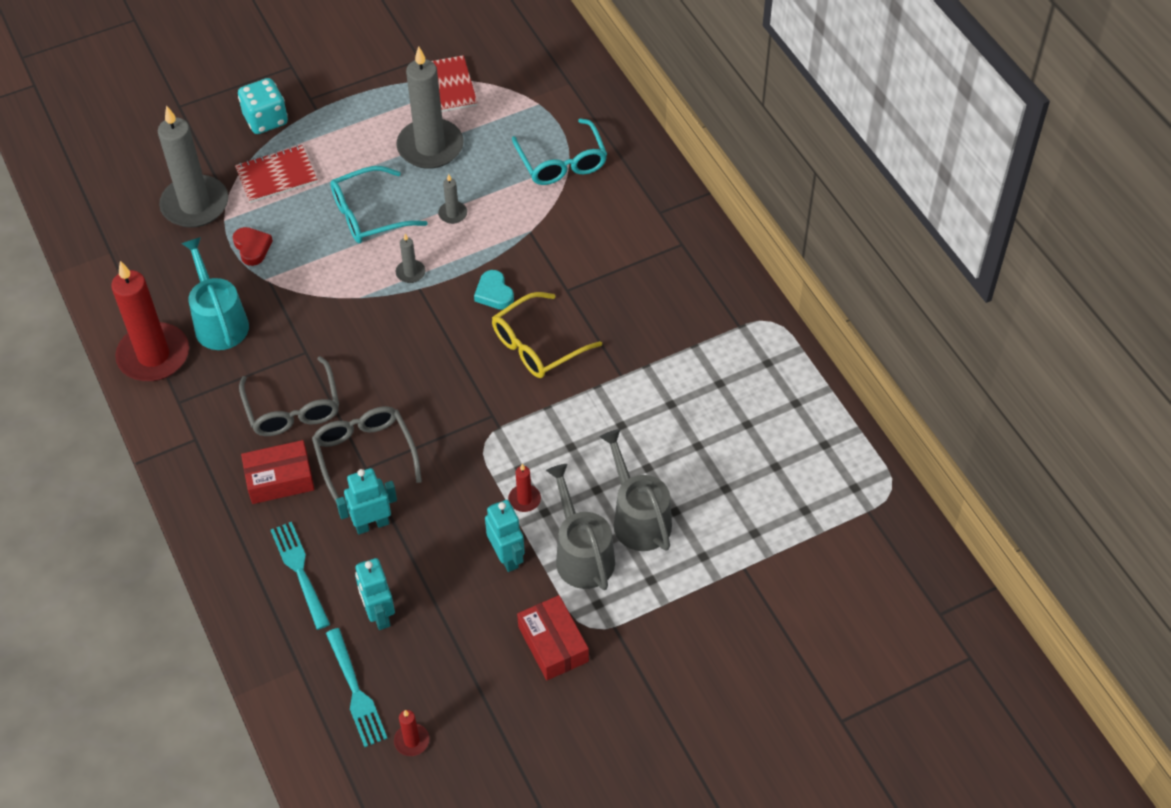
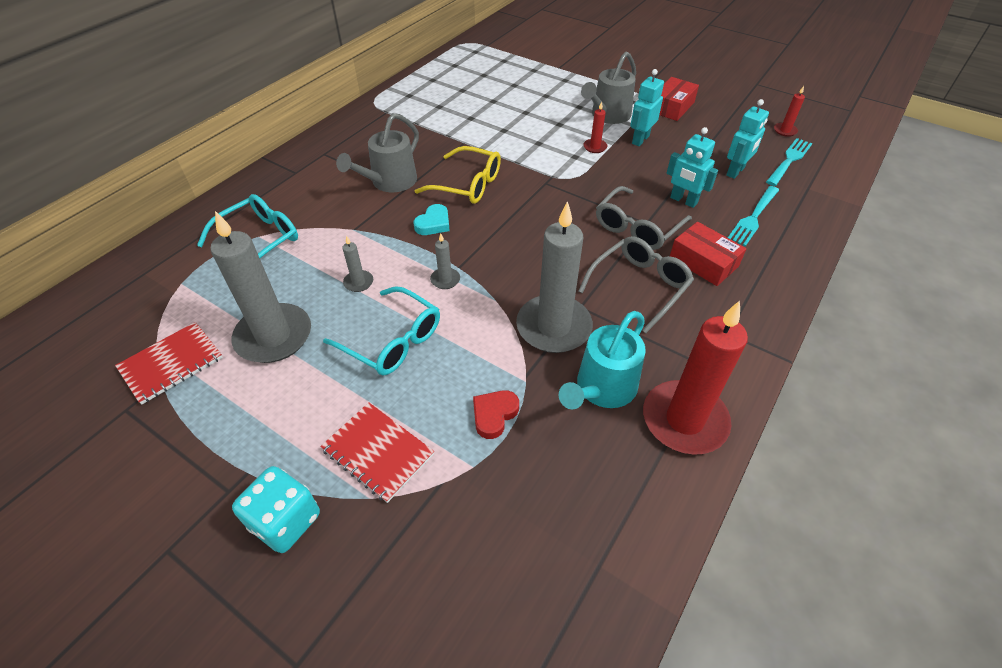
camera: 120 degrees left, 5 degrees down
grey candle [158,105,228,228] -> grey candle moved to [516,201,593,353]
grey watering can [600,429,672,551] -> grey watering can moved to [336,113,419,192]

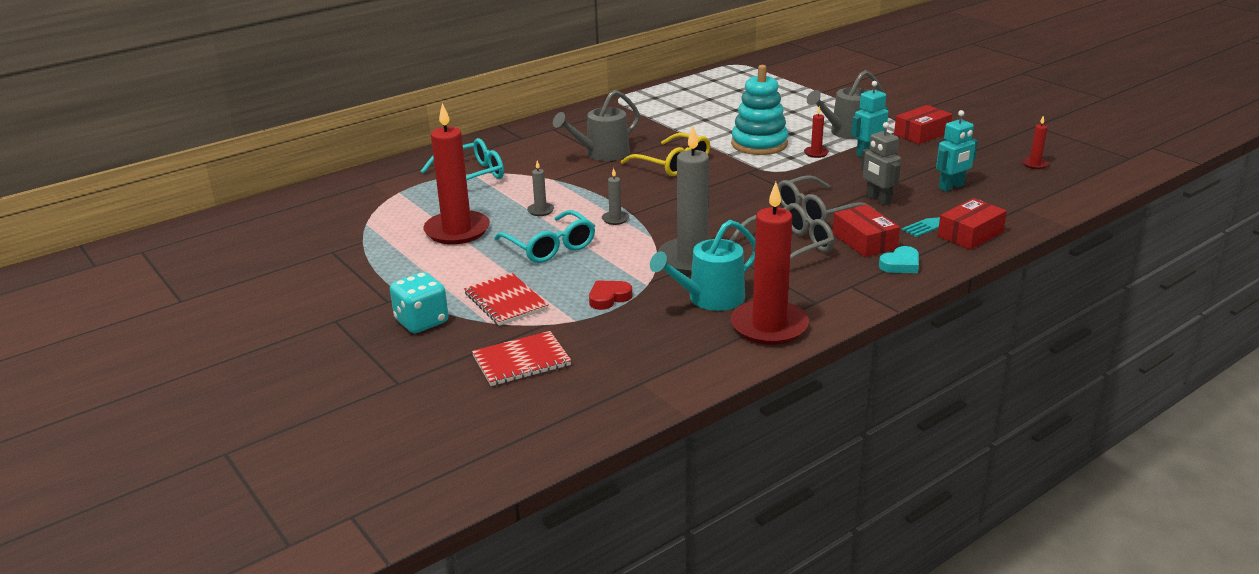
camera: 20 degrees right, 20 degrees down
red notebook [115,322,223,405] -> red notebook moved to [472,331,571,386]
grey candle [210,211,311,363] -> red candle [423,103,490,244]
turquoise heart [414,204,450,235] -> turquoise heart moved to [879,246,919,273]
turquoise robot [666,127,718,208] -> grey robot [861,122,901,206]
turquoise fork [766,138,813,186] -> none
none -> turquoise stacking toy [731,65,788,155]
none -> red box [938,198,1007,250]

